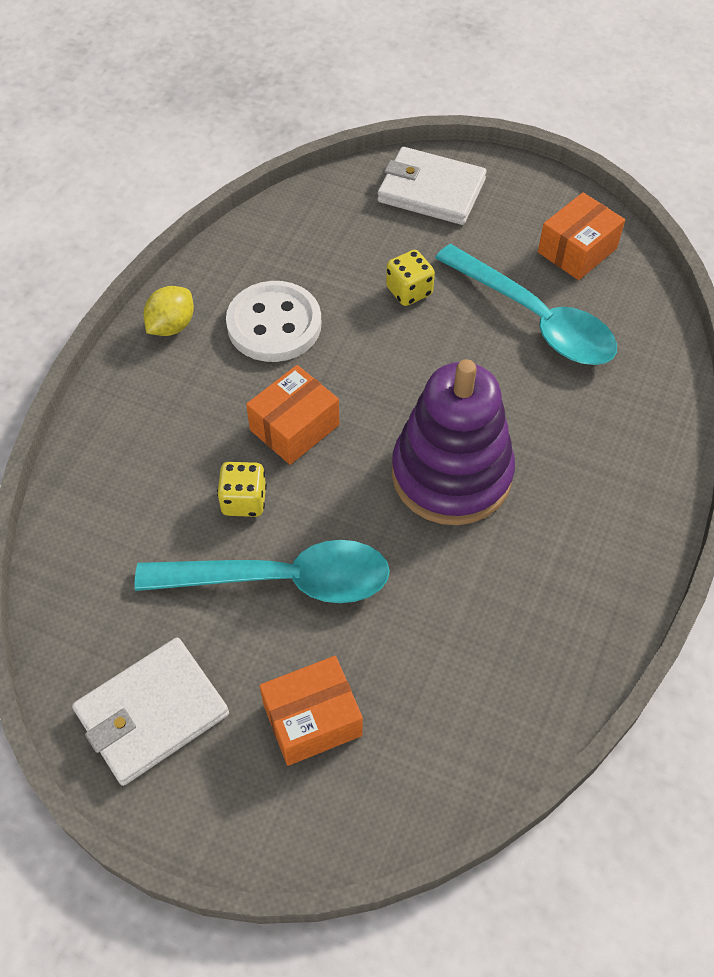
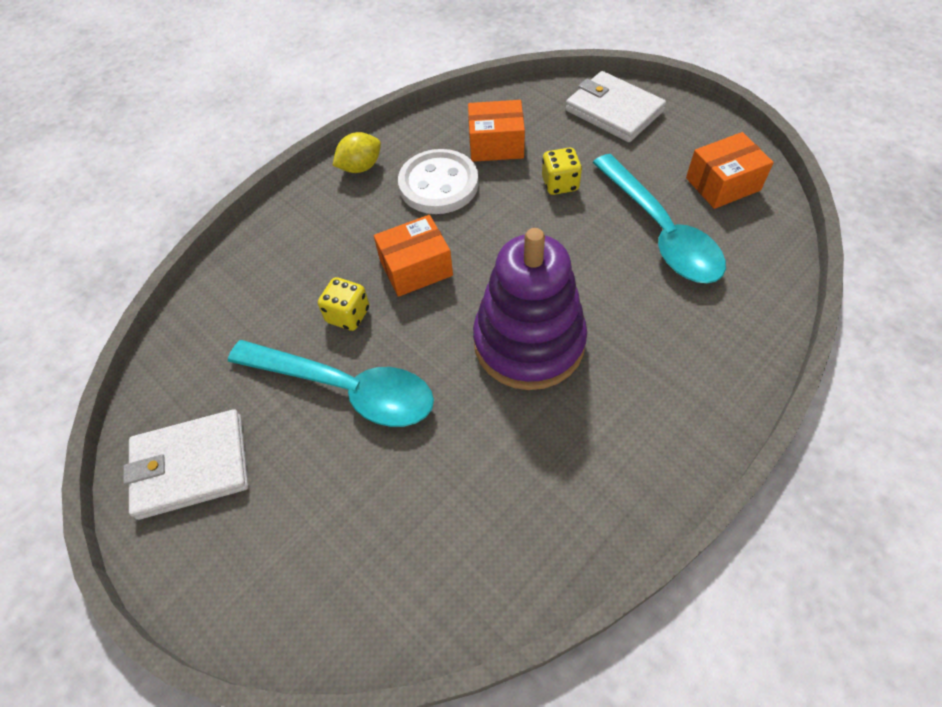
camera: 25 degrees right, 0 degrees up
orange box [259,656,363,766] -> orange box moved to [468,100,525,162]

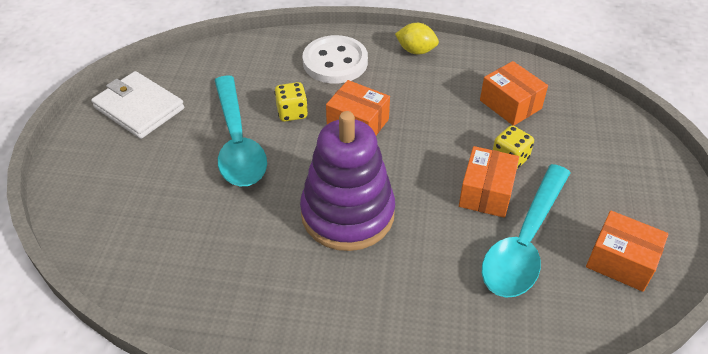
camera: 50 degrees right, 10 degrees down
white button [398,149,479,214] -> white button moved to [303,35,368,84]
white wallet [565,71,666,142] -> none
none -> orange box [459,146,519,218]

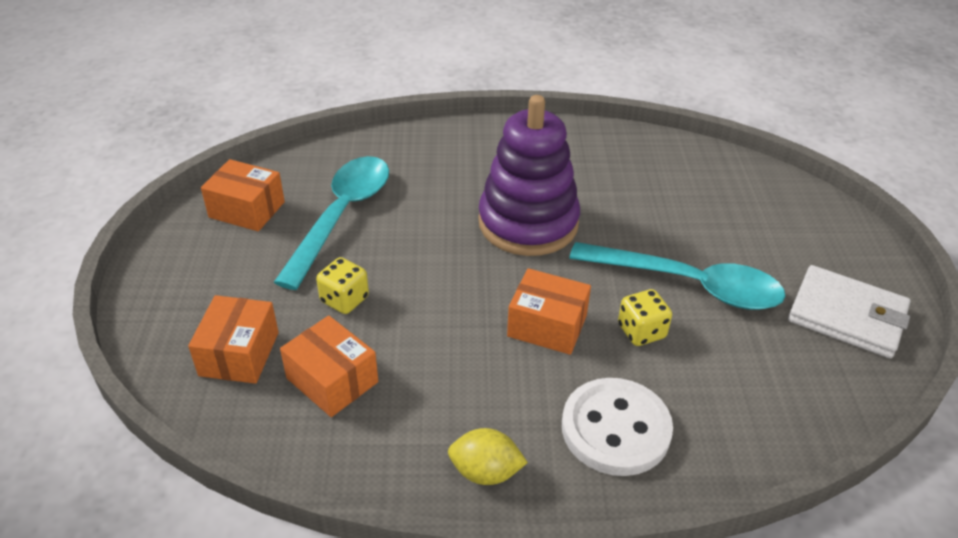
camera: 170 degrees right, 5 degrees down
turquoise spoon [214,75,267,186] -> turquoise spoon turned 135 degrees clockwise [569,242,785,310]
orange box [459,146,519,218] -> orange box moved to [188,295,279,384]

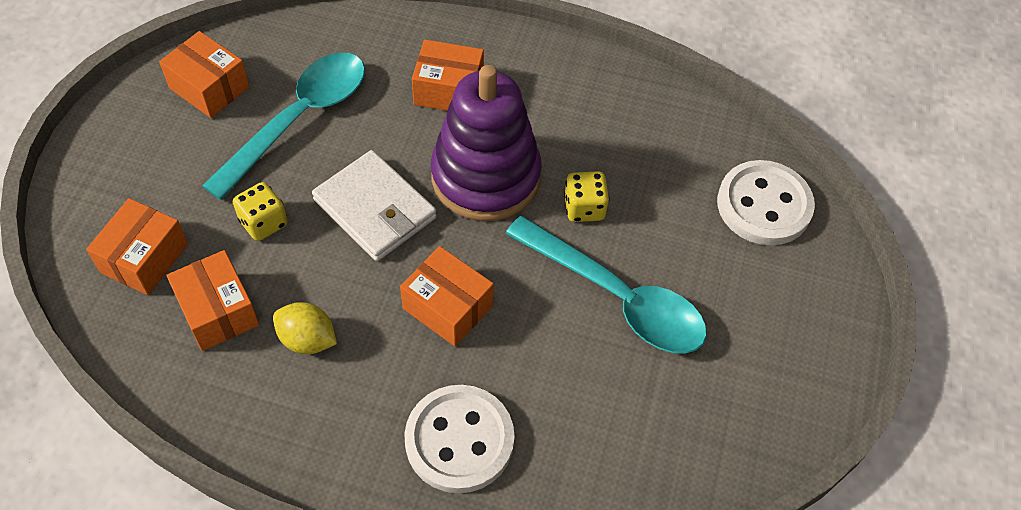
camera: 15 degrees right, 15 degrees up
yellow lemon [448,428,528,485] -> yellow lemon moved to [273,302,337,354]
yellow dice [618,289,672,346] -> yellow dice moved to [564,171,609,222]
white wallet [788,265,910,358] -> white wallet moved to [312,150,437,261]
none -> orange box [412,40,484,111]
none -> white button [717,160,815,245]

